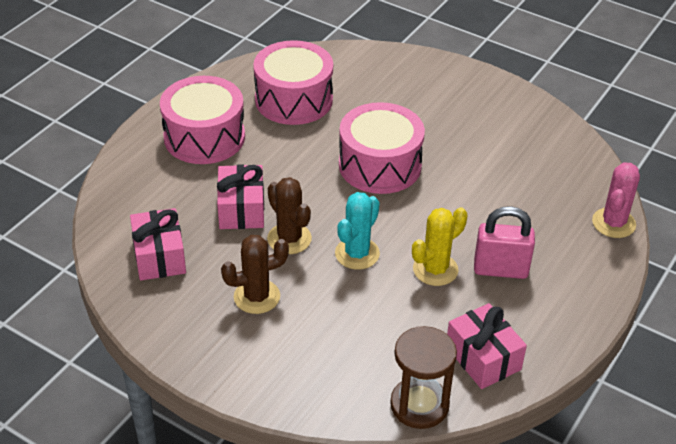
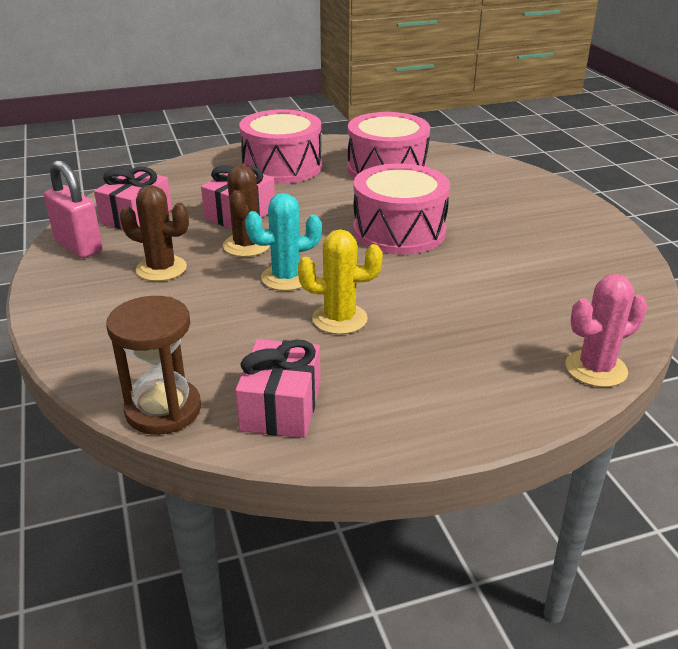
camera: 40 degrees right, 10 degrees down
pink padlock [474,206,535,279] -> pink padlock moved to [44,160,103,258]

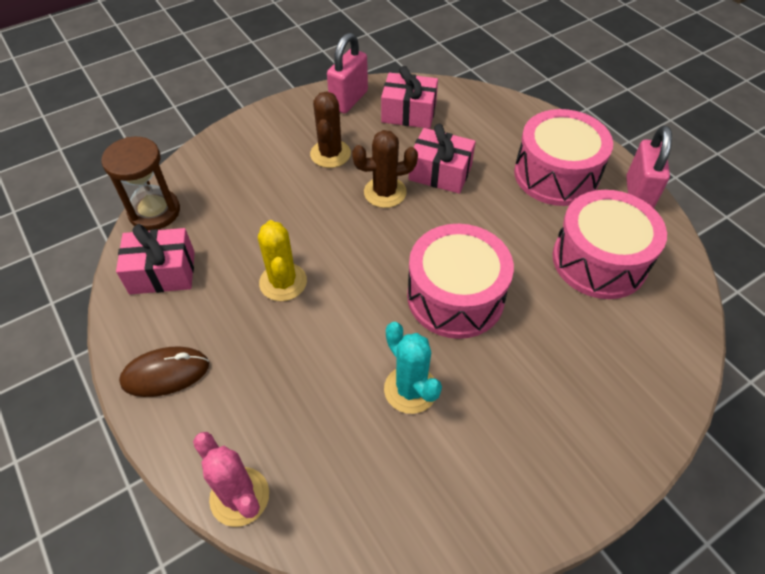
camera: 75 degrees right, 20 degrees up
turquoise cactus [245,193,322,291] -> turquoise cactus moved to [384,322,442,414]
none -> brown mouse [119,346,209,397]
none -> pink padlock [626,125,672,208]

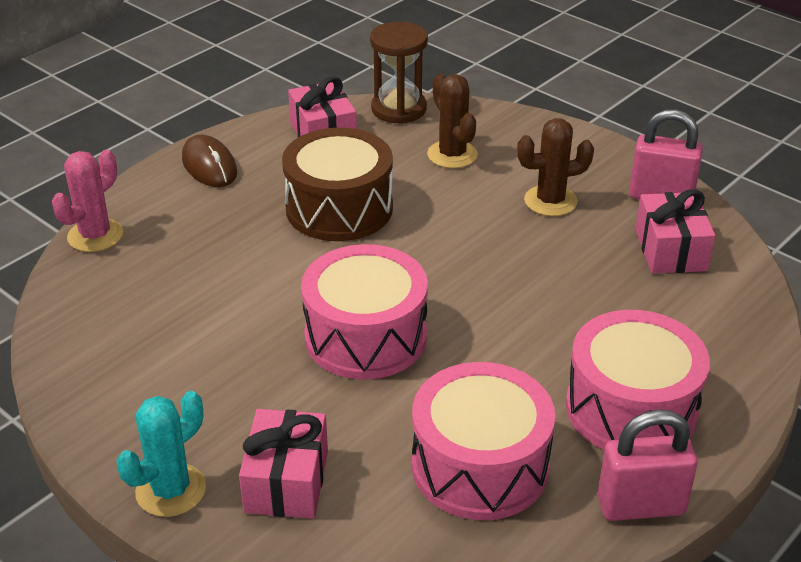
camera: 75 degrees right, 15 degrees down
yellow cactus [258,220,307,301] -> brown drum [282,128,393,241]
brown cactus [352,130,418,208] -> brown cactus moved to [427,73,478,168]
turquoise cactus [384,322,442,414] -> turquoise cactus moved to [117,391,206,517]
pink gift [408,124,476,194] -> pink gift moved to [239,409,328,518]

